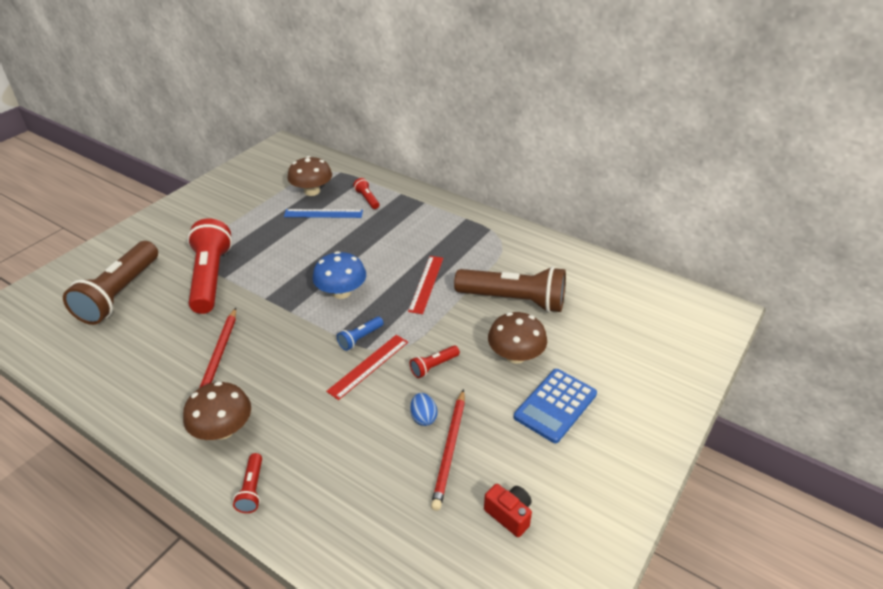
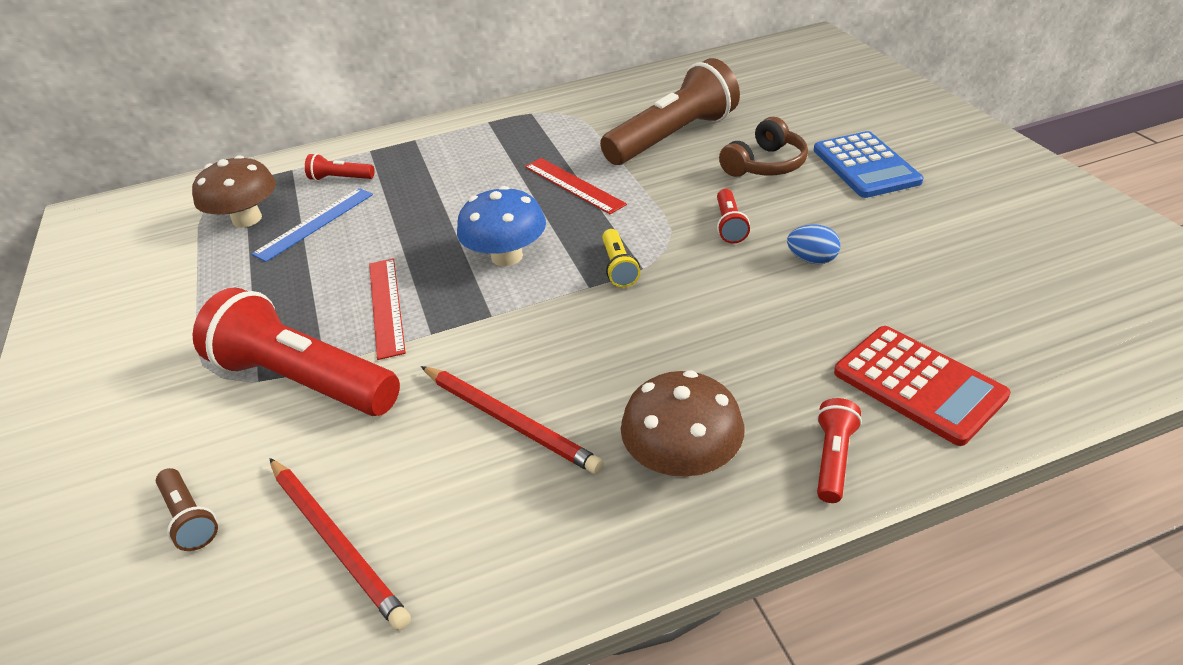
camera: 50 degrees left, 0 degrees up
brown flashlight [63,241,158,325] -> brown flashlight [156,468,218,551], size x0.43
red flashlight [233,453,262,513] -> red flashlight turned 105 degrees counterclockwise [817,398,862,503]
red ruler [326,335,408,400] -> red ruler moved to [369,258,406,360]
blue flashlight [337,317,384,351] -> yellow flashlight [602,229,640,288]
red pencil [431,389,465,511] -> red pencil moved to [269,458,411,630]
red camera [484,484,532,537] -> none
brown mushroom [488,312,547,364] -> brown headphones [719,117,808,177]
none -> red calculator [834,326,1011,446]

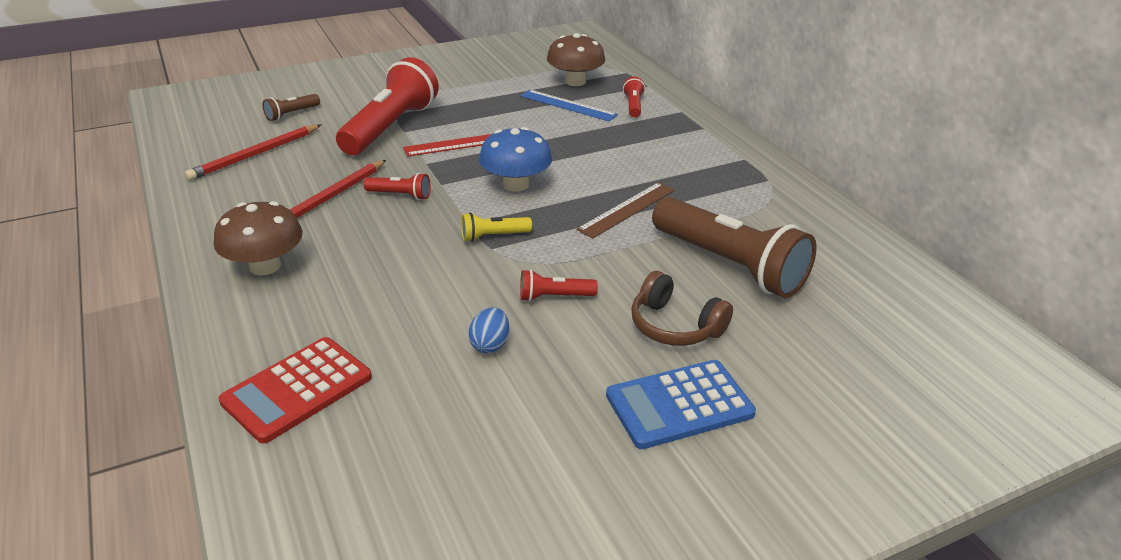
camera: 80 degrees right, 5 degrees down
red ruler [525,158,627,214] -> brown ruler [576,182,674,239]
red flashlight [817,398,862,503] -> red flashlight moved to [364,173,430,200]

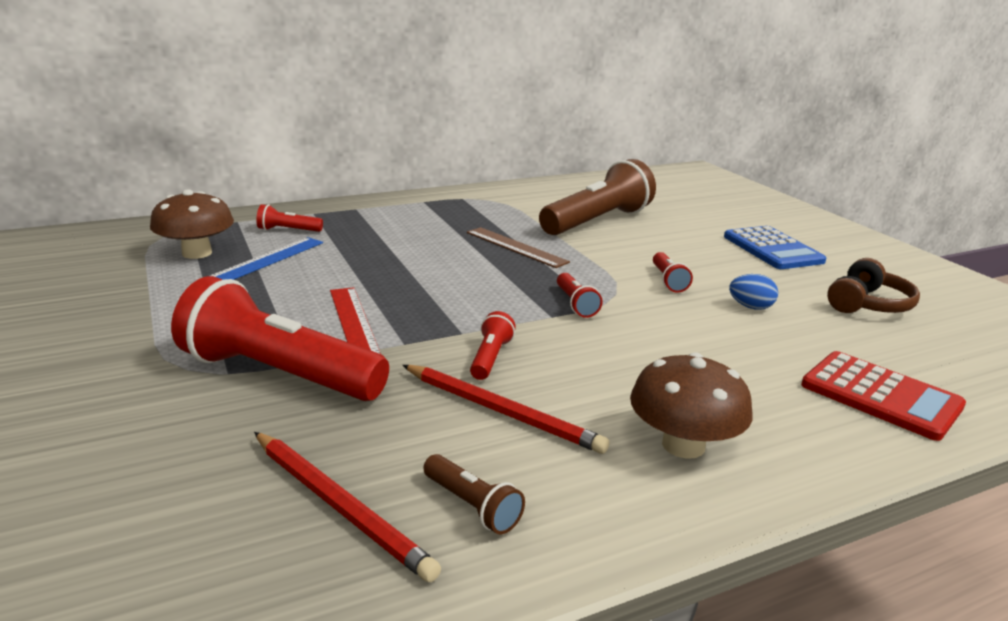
camera: 90 degrees left, 10 degrees down
brown flashlight [262,94,320,121] -> brown flashlight moved to [424,454,525,534]
yellow flashlight [461,213,532,242] -> red flashlight [557,273,603,318]
blue mushroom [479,127,552,192] -> none
brown headphones [631,271,733,346] -> brown headphones moved to [827,258,920,313]

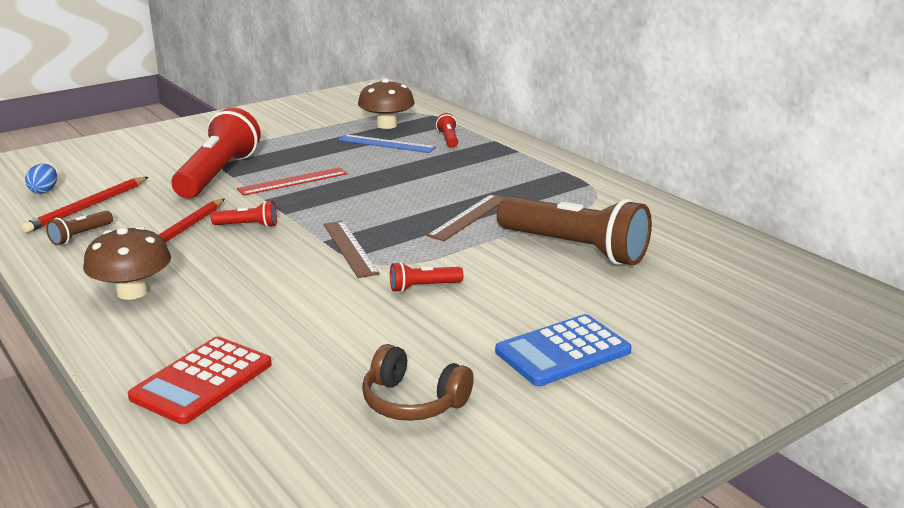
camera: 80 degrees right, 0 degrees up
red flashlight [557,273,603,318] -> brown ruler [324,221,380,278]
blue egg [729,274,778,310] -> blue egg moved to [25,164,57,194]

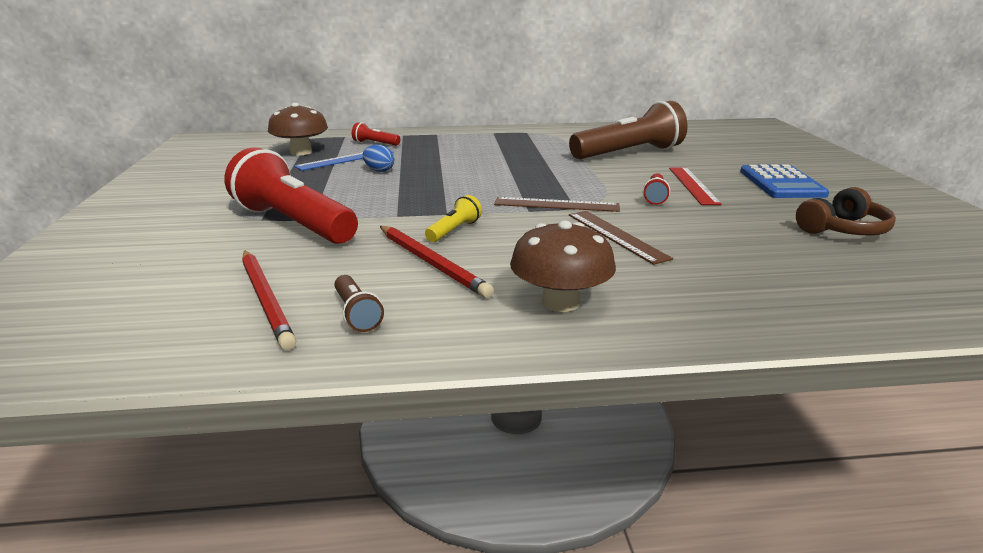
camera: 60 degrees left, 0 degrees up
blue egg [25,164,57,194] -> blue egg moved to [363,145,394,172]
red calculator [128,337,272,424] -> none
red flashlight [211,201,277,227] -> yellow flashlight [425,195,482,242]
red ruler [237,167,347,196] -> red ruler moved to [669,167,722,205]
brown ruler [427,194,505,241] -> brown ruler moved to [569,211,673,265]

